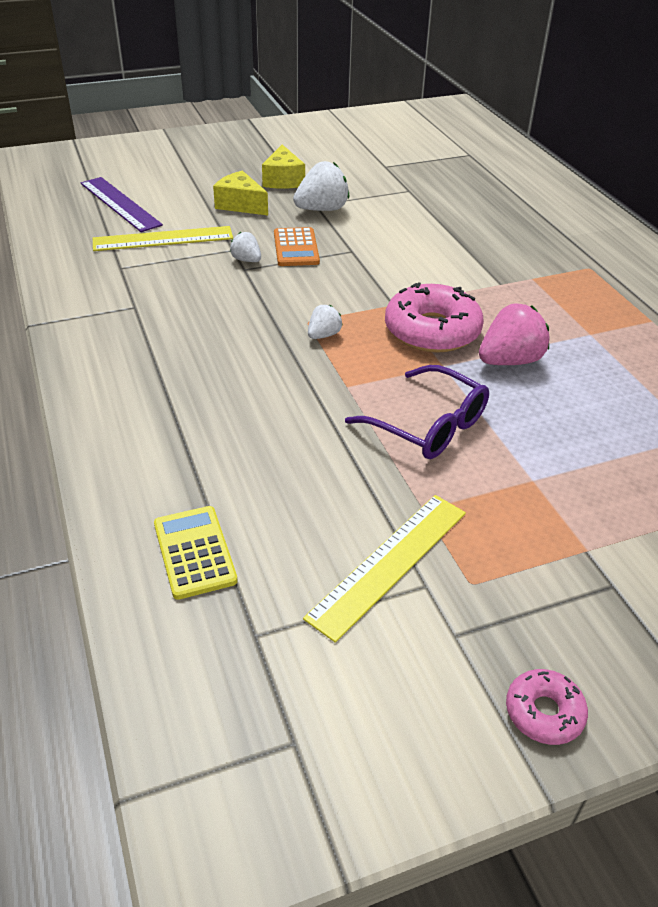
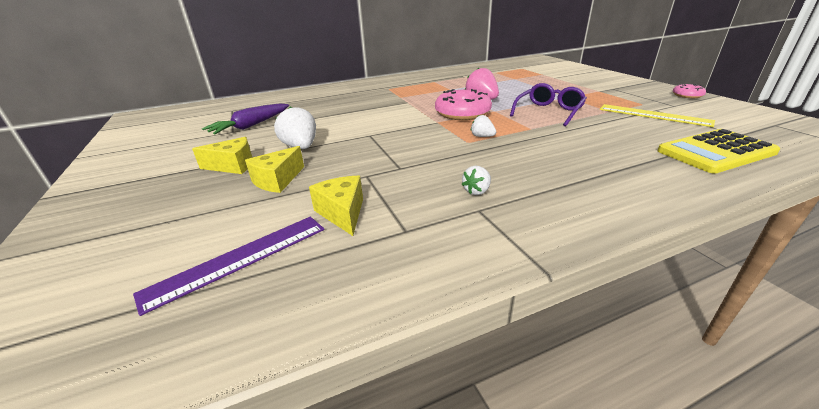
camera: 90 degrees left, 10 degrees down
yellow ruler [93,226,233,251] -> yellow cheese [309,176,363,236]
yellow calculator [154,506,238,600] -> yellow calculator [657,129,780,173], size x1.60
white strawberry [230,232,261,262] -> white strawberry moved to [461,166,491,195]
orange calculator [274,227,320,266] -> none
none -> purple carrot [202,104,289,134]

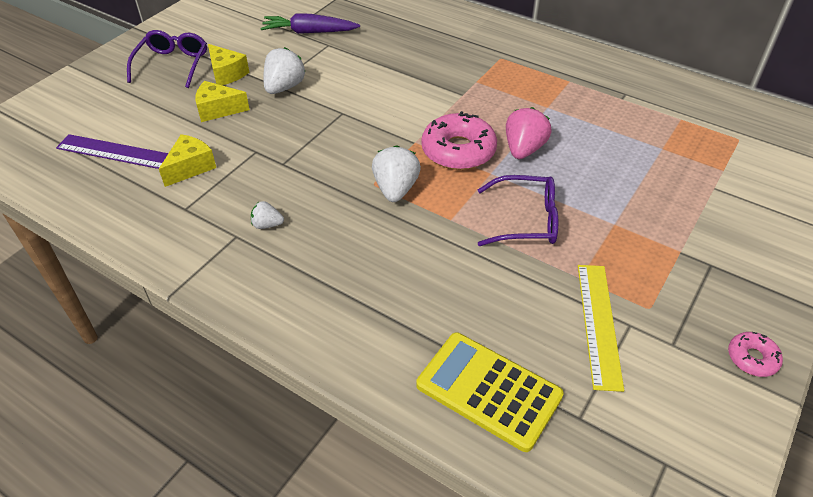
camera: 55 degrees right, 15 degrees up
white strawberry [471,115,496,137] -> white strawberry [372,145,421,202], size x1.81
none -> purple glasses [127,30,207,88]

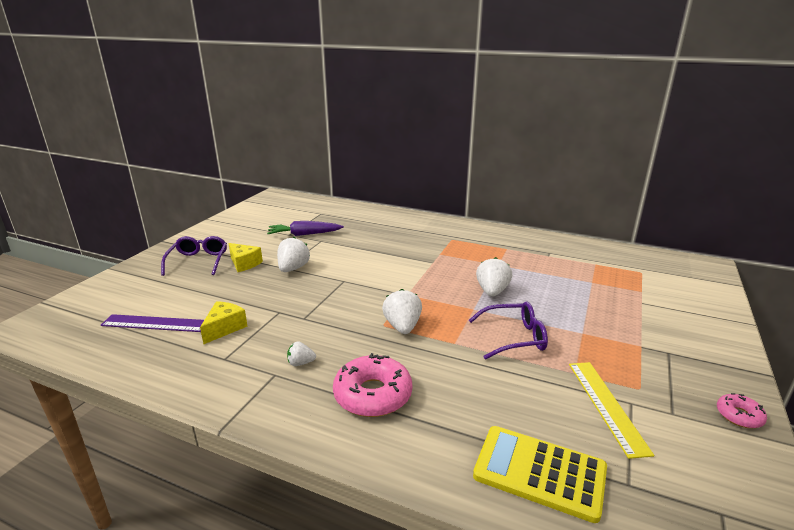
camera: 10 degrees left, 20 degrees down
yellow cheese [195,81,250,122] -> none
pink donut [422,111,497,170] -> pink donut moved to [333,353,412,417]
pink strawberry [506,107,552,159] -> white strawberry [476,257,512,297]

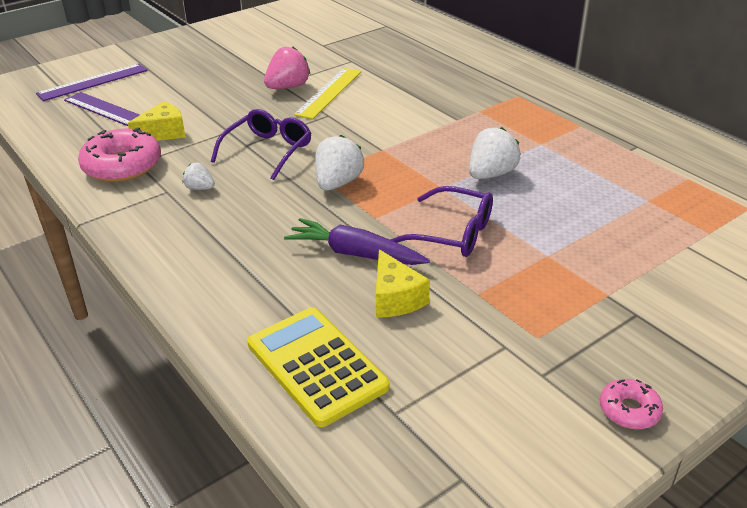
camera: 30 degrees right, 10 degrees up
purple glasses [161,236,227,276] -> purple glasses moved to [211,109,311,180]
yellow cheese [228,243,263,272] -> yellow cheese moved to [376,249,430,318]
purple carrot [267,221,344,236] -> purple carrot moved to [284,218,430,265]
white strawberry [277,237,310,272] -> pink strawberry [264,46,311,89]
pink donut [333,353,412,417] -> pink donut moved to [78,127,161,182]
yellow ruler [569,362,654,459] -> yellow ruler moved to [294,68,361,119]
none -> purple ruler [36,64,148,101]

